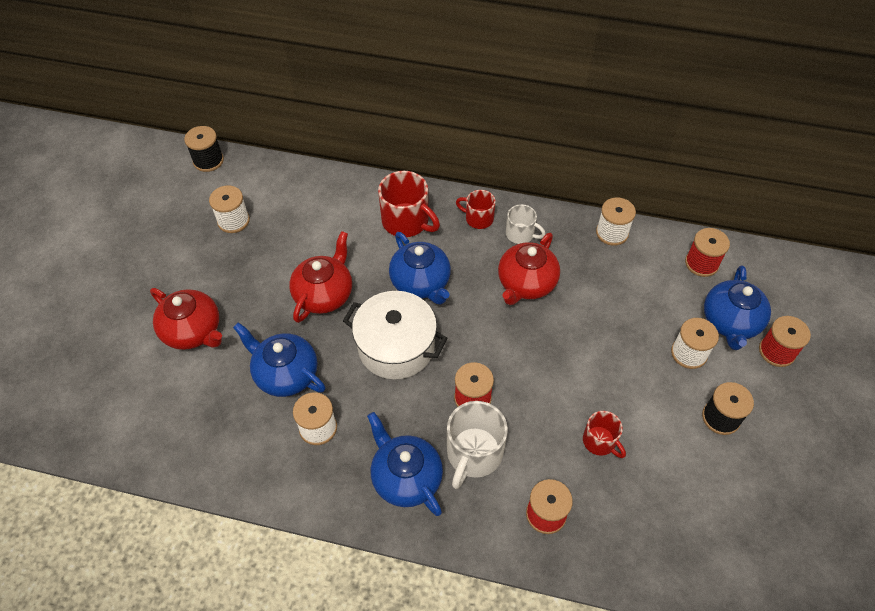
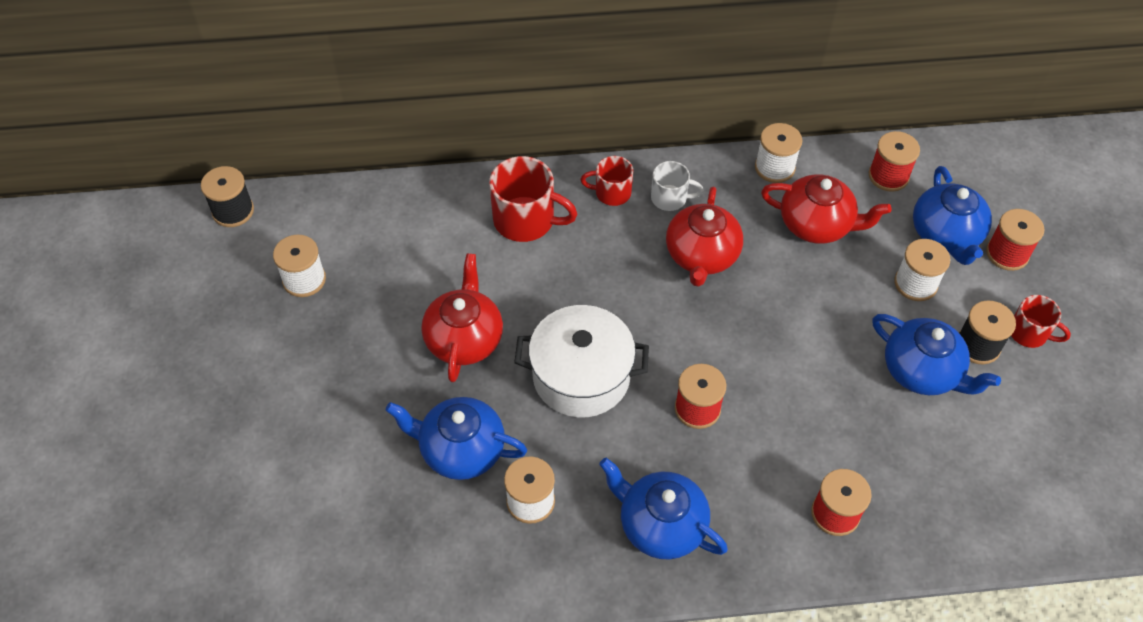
camera: 20 degrees left, 0 degrees up
red teapot [150,288,222,350] -> red teapot moved to [761,174,891,244]
blue teapot [389,232,451,305] -> blue teapot moved to [872,314,1001,395]
white mug [447,401,508,489] -> none
red mug [583,411,626,458] -> red mug moved to [1011,295,1071,348]

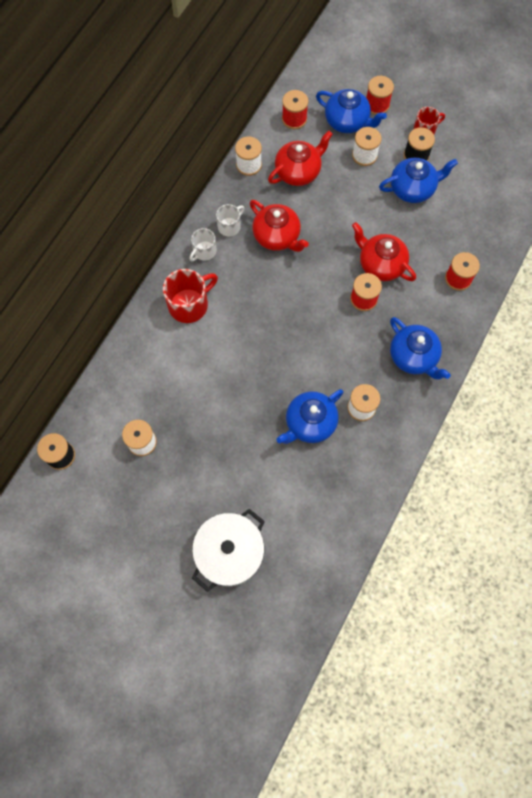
camera: 55 degrees left, 15 degrees up
red teapot [422,253,503,382] -> red teapot moved to [352,222,416,281]
white pot [514,305,649,417] -> white pot moved to [192,509,265,592]
red mug [581,156,633,206] -> white mug [189,228,217,262]
blue teapot [599,458,728,559] -> blue teapot turned 105 degrees counterclockwise [390,317,451,379]

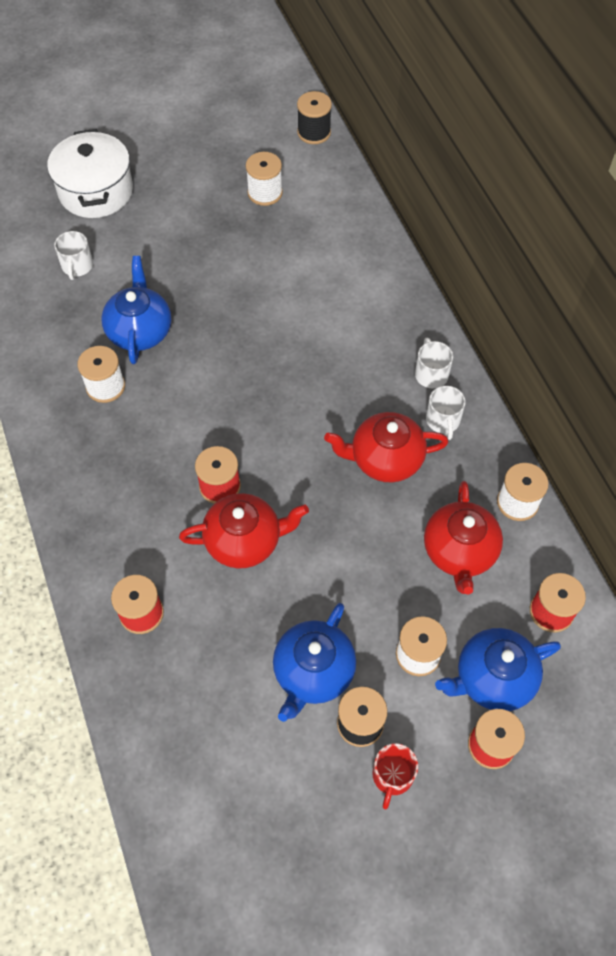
camera: 130 degrees right, 10 degrees down
red mug [163,269,218,323] -> none
blue teapot [390,317,451,379] -> none
none -> white mug [54,231,93,280]

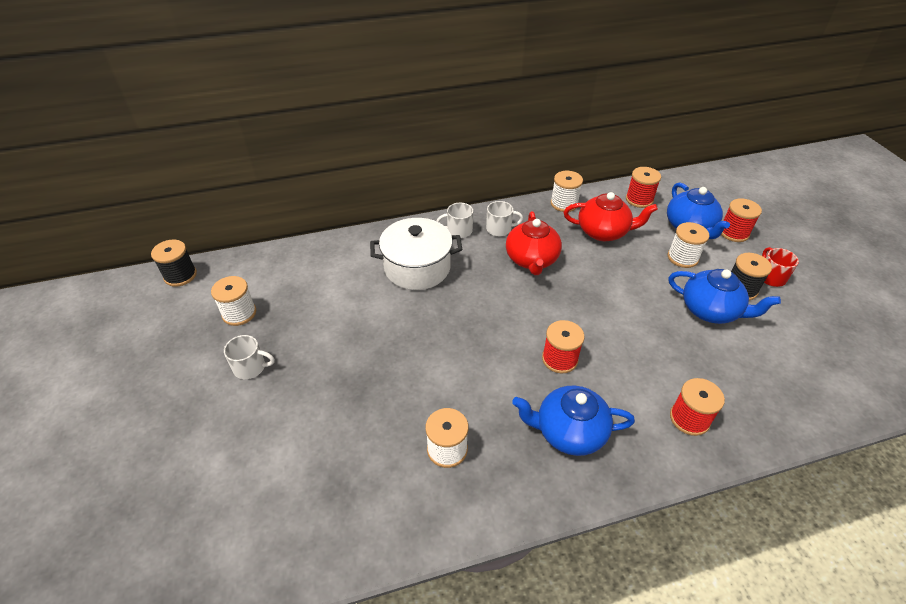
camera: 85 degrees left, 15 degrees down
white pot [47,129,133,218] -> white pot moved to [370,218,462,290]
white mug [54,231,93,280] -> white mug moved to [224,335,275,379]
blue teapot [101,256,171,364] -> blue teapot moved to [512,386,635,456]
red teapot [179,493,309,569] -> none
red mug [372,743,418,810] -> red mug turned 120 degrees counterclockwise [762,247,799,287]

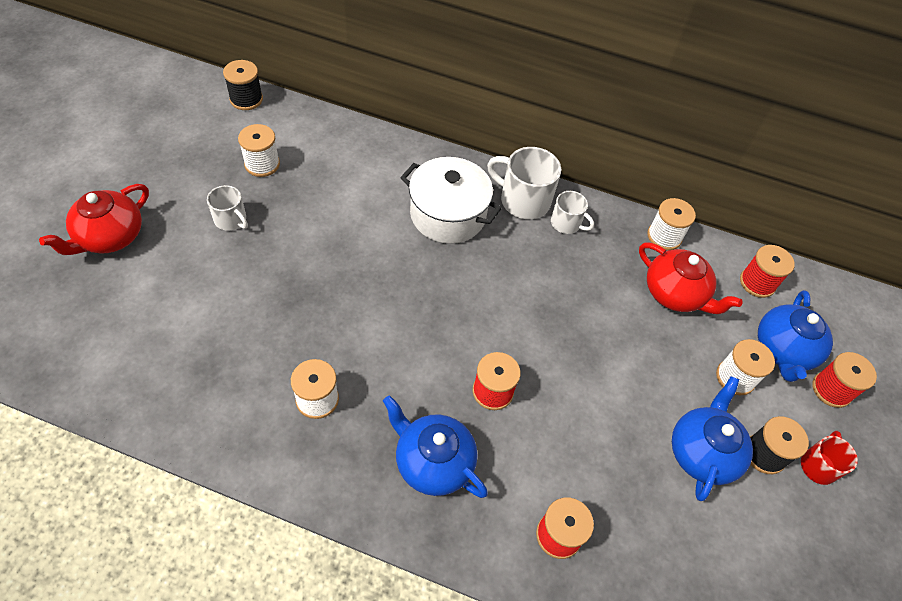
camera: 30 degrees right, 10 degrees up
white mug [437,203,473,238] -> white mug [487,147,561,219], size x1.67
red teapot [506,211,562,275] -> red teapot moved to [39,184,149,255]
blue teapot [669,269,781,324] -> blue teapot turned 135 degrees counterclockwise [672,376,753,501]

